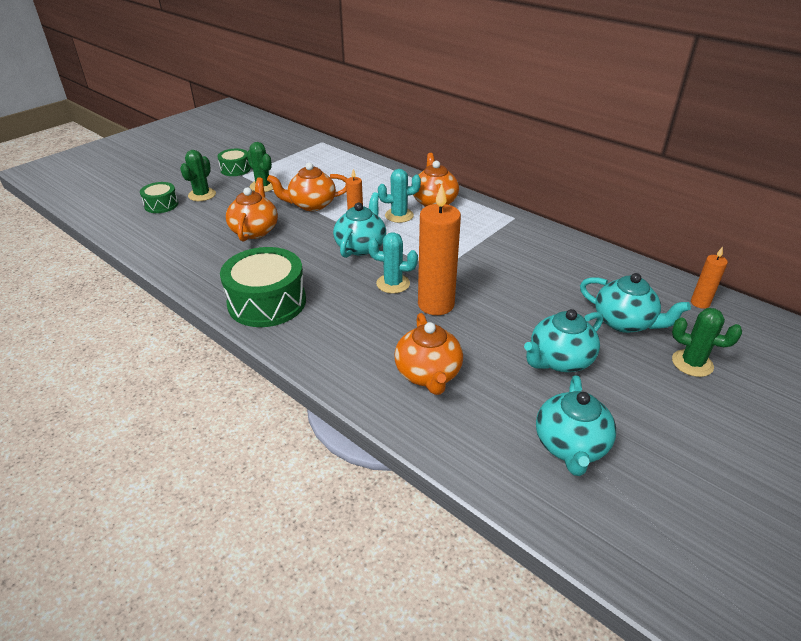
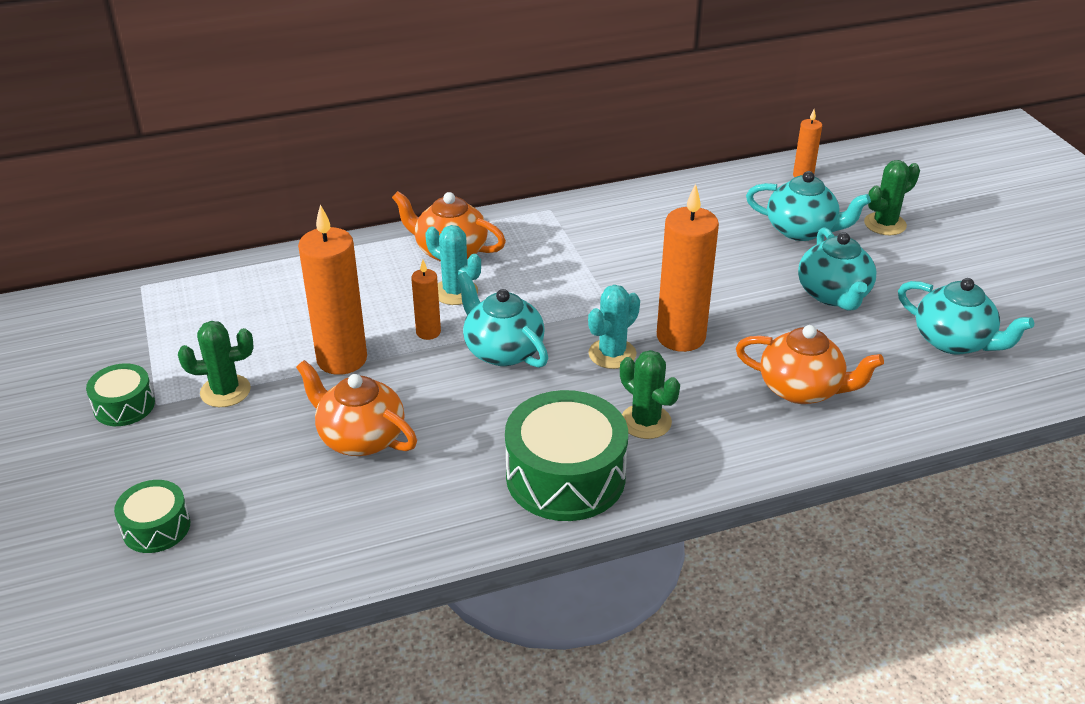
camera: 60 degrees left, 0 degrees up
green cactus [180,150,216,201] -> green cactus moved to [620,350,680,439]
orange teapot [267,163,348,211] -> orange candle [298,205,367,375]
turquoise cactus [378,169,421,223] -> turquoise cactus turned 75 degrees counterclockwise [425,225,481,305]
turquoise teapot [580,273,691,333] -> turquoise teapot turned 45 degrees clockwise [746,171,871,241]

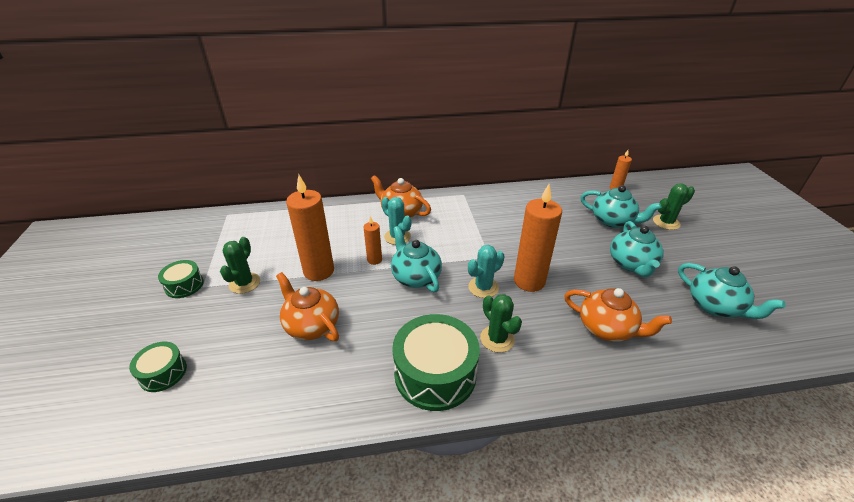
camera: 10 degrees right, 0 degrees up
green cactus [178,321,253,407] -> green cactus turned 75 degrees counterclockwise [220,237,260,294]

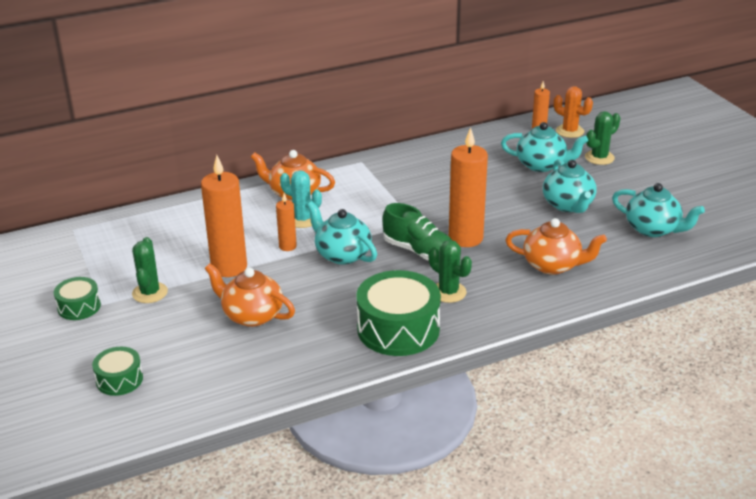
camera: 15 degrees left, 5 degrees down
turquoise cactus [468,245,505,298] -> green shoe [382,203,452,261]
none -> orange cactus [554,86,593,138]

